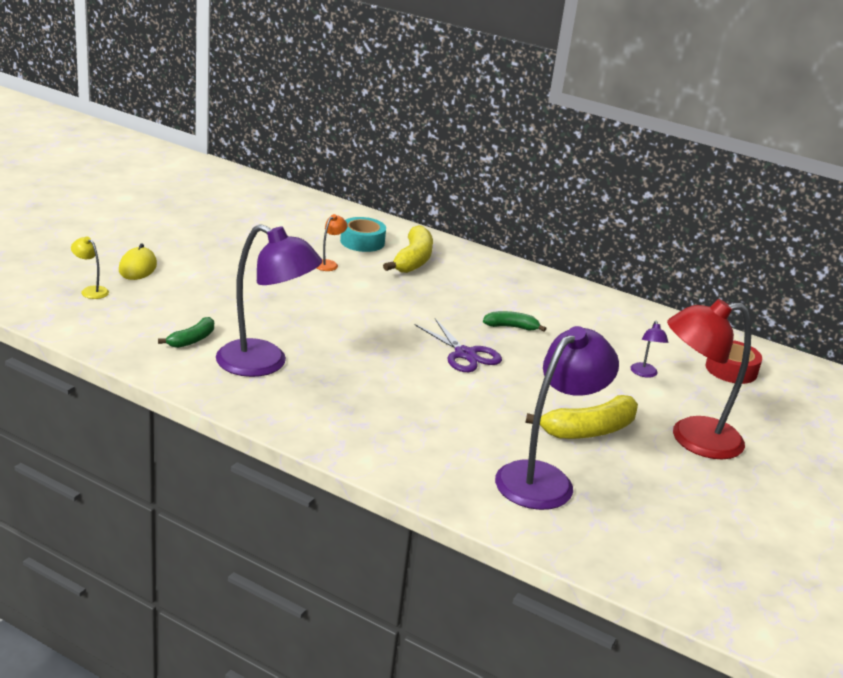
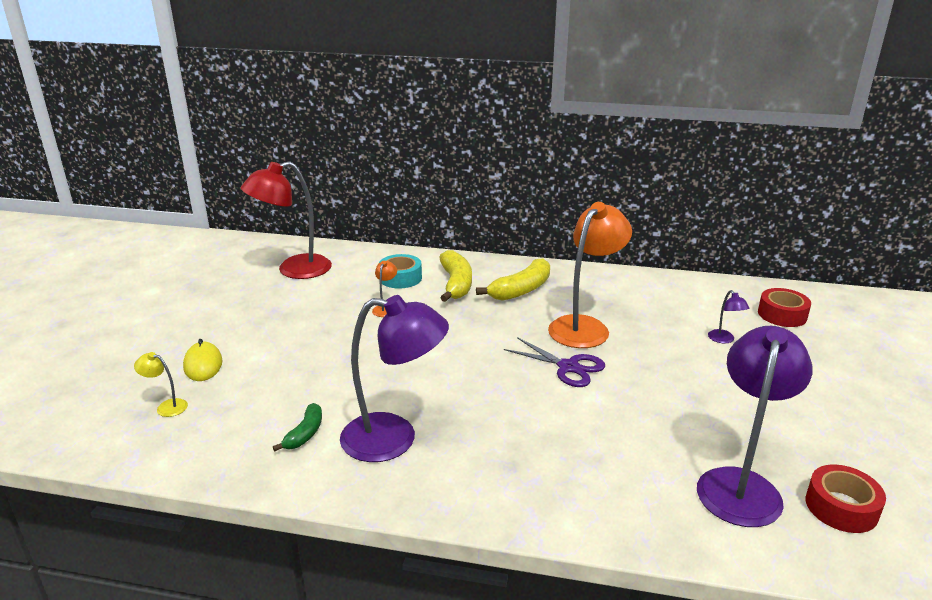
camera: 15 degrees left, 0 degrees up
green banana [483,311,546,332] -> orange lamp [548,202,632,348]
yellow banana [525,395,638,439] -> yellow banana moved to [476,258,550,301]
red lamp [667,299,751,459] -> red lamp moved to [241,161,332,279]
none -> red tape [805,464,886,533]

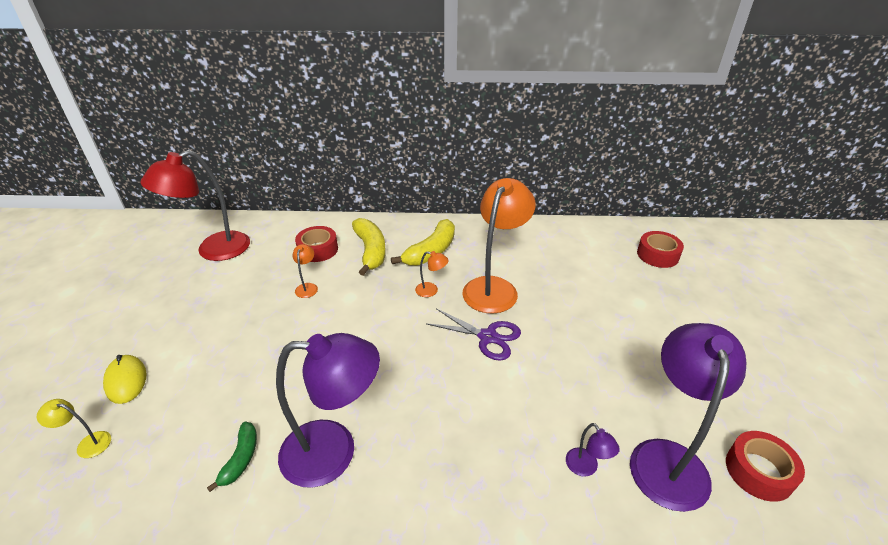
camera: 10 degrees left, 10 degrees up
turquoise tape [379,254,422,289] -> red tape [295,226,338,262]
purple lamp [708,290,749,344] -> purple lamp moved to [566,423,620,477]
none -> orange lamp [415,251,449,297]

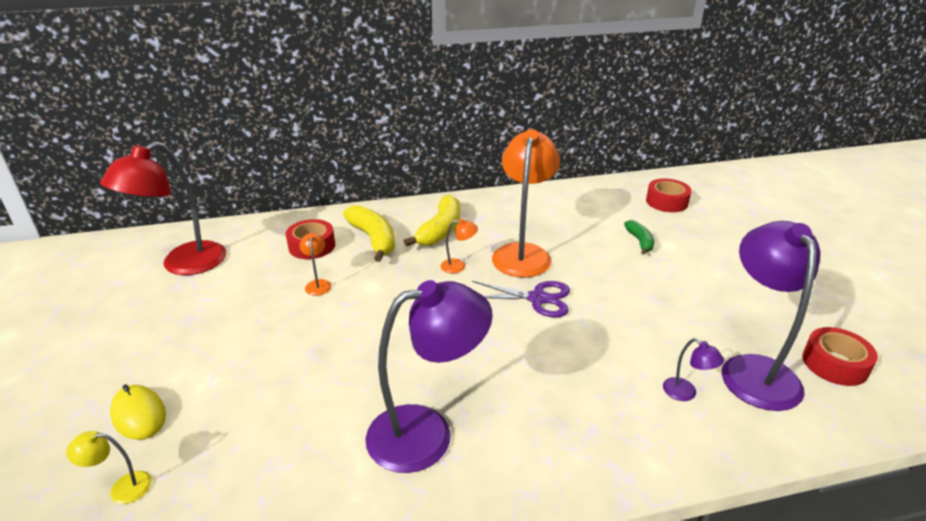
camera: 15 degrees left, 5 degrees down
green banana [207,422,257,492] -> green banana moved to [624,220,654,255]

